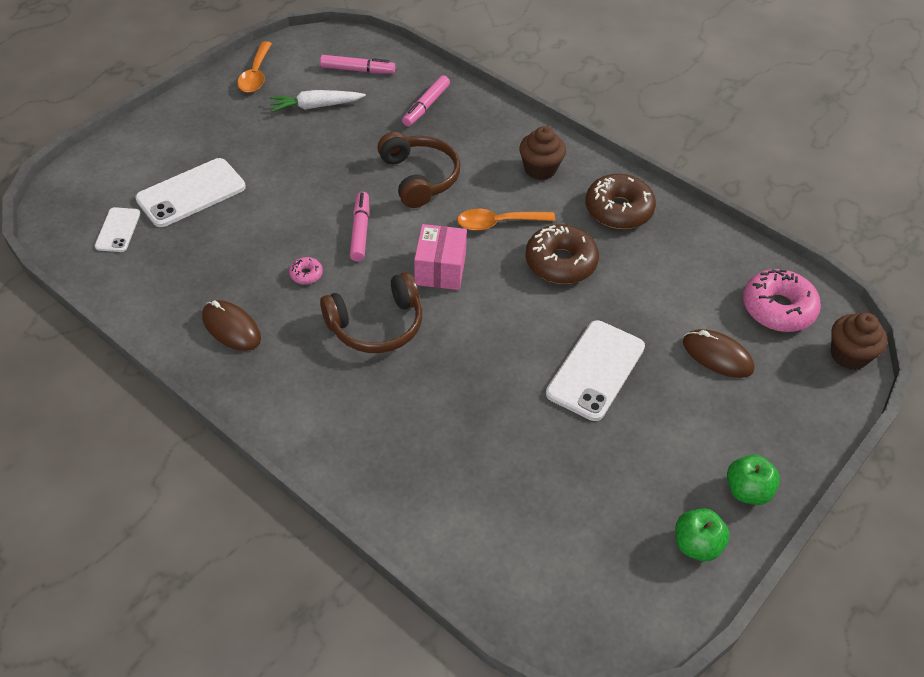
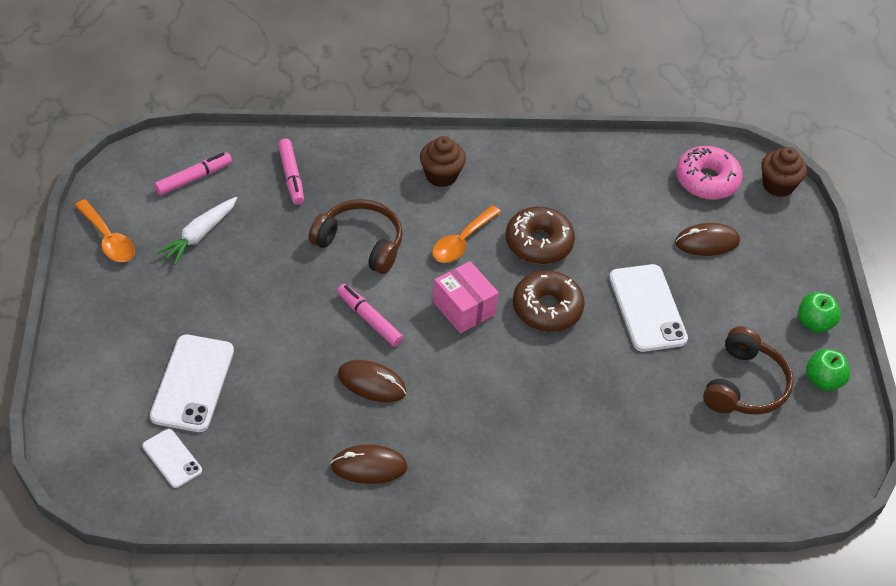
camera: 45 degrees left, 0 degrees up
pink donut [289,257,323,284] -> brown mouse [338,360,407,402]
brown headphones [320,272,422,353] -> brown headphones moved to [703,326,794,415]
brown donut [586,174,656,229] -> brown donut moved to [513,270,585,332]

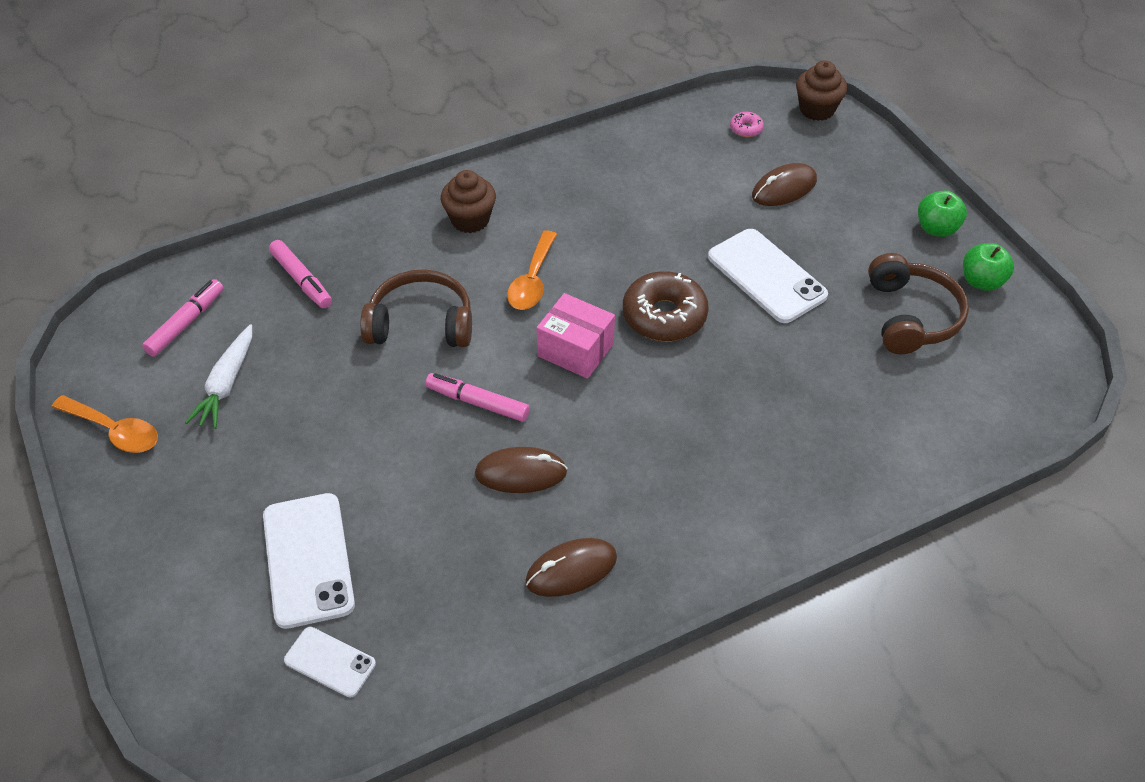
camera: 20 degrees left, 0 degrees up
brown donut [506,207,575,264] -> none
pink donut [676,146,743,200] -> pink donut [730,112,764,137], size x0.45

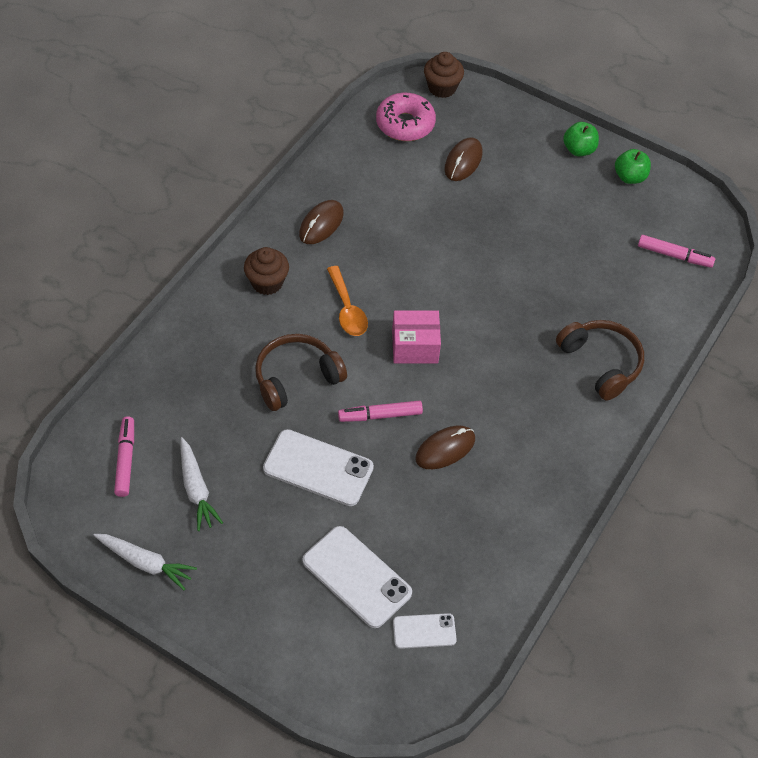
camera: 35 degrees left, 5 degrees up
orange spoon [52,395,158,453] -> white carrot [94,534,197,590]
pink marker [269,240,332,308] -> pink marker moved to [638,235,715,268]
brown mouse [525,538,617,597] -> brown mouse moved to [299,200,344,244]
brown donut [623,271,709,341] -> none
white phone [708,229,828,323] -> white phone moved to [263,429,374,506]
pink donut [730,112,764,137] -> pink donut [376,93,436,141], size x2.22
brown headphones [868,253,969,354] -> brown headphones moved to [556,320,644,401]

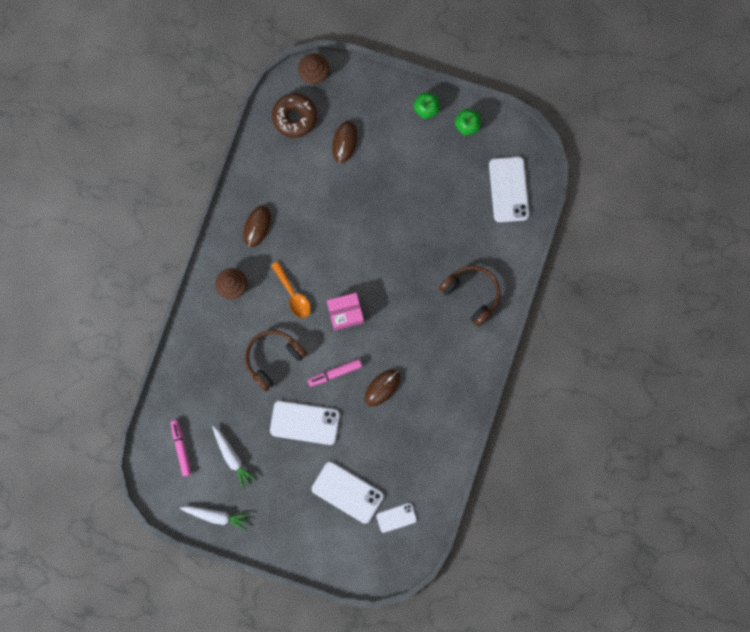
camera: 10 degrees left, 25 degrees up
pink donut [376,93,436,141] -> brown donut [272,93,317,138]
pink marker [638,235,715,268] -> white phone [489,157,529,222]

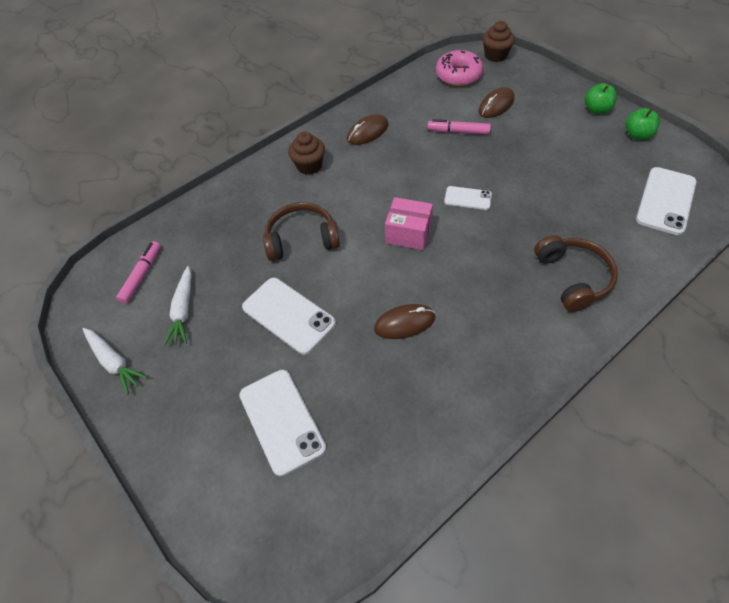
camera: 35 degrees right, 25 degrees down
orange spoon [271,261,311,318] -> none
brown donut [272,93,317,138] -> pink donut [436,50,483,86]
pink marker [308,359,362,387] -> pink marker moved to [427,119,491,134]
white phone [376,503,417,533] -> white phone moved to [444,186,492,210]

